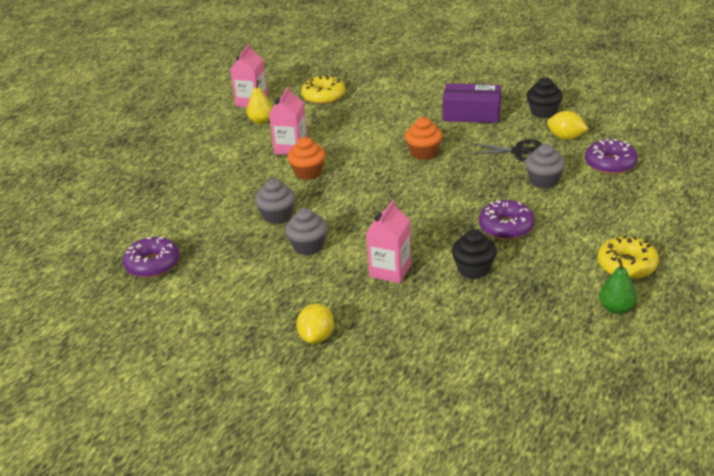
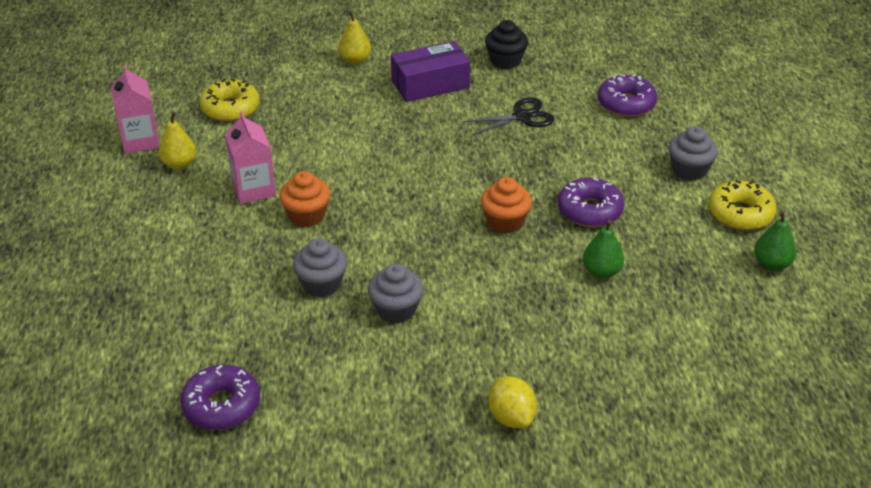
camera: 35 degrees left, 5 degrees up
pink carton [366,200,411,283] -> none
orange cupcake [405,117,442,160] -> orange cupcake moved to [481,177,532,233]
black cupcake [452,230,497,279] -> green pear [583,220,624,278]
grey cupcake [525,144,565,189] -> grey cupcake moved to [669,126,718,180]
yellow lemon [547,111,588,140] -> none
none -> yellow pear [338,11,371,64]

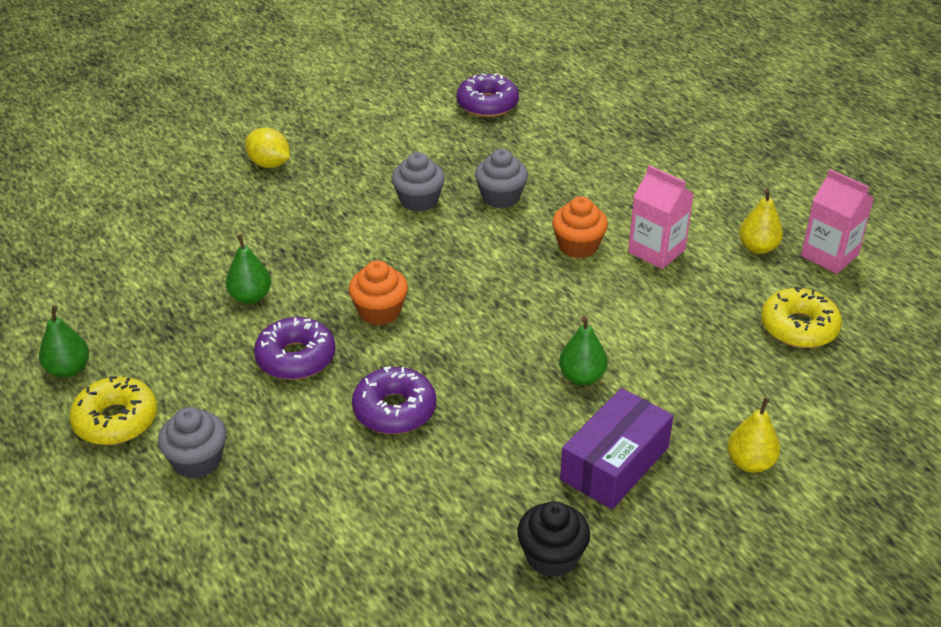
camera: 150 degrees right, 0 degrees up
black scissors [463,97,554,135] -> none
purple donut [598,74,657,117] -> purple donut moved to [352,366,436,434]
none -> green pear [559,316,608,385]

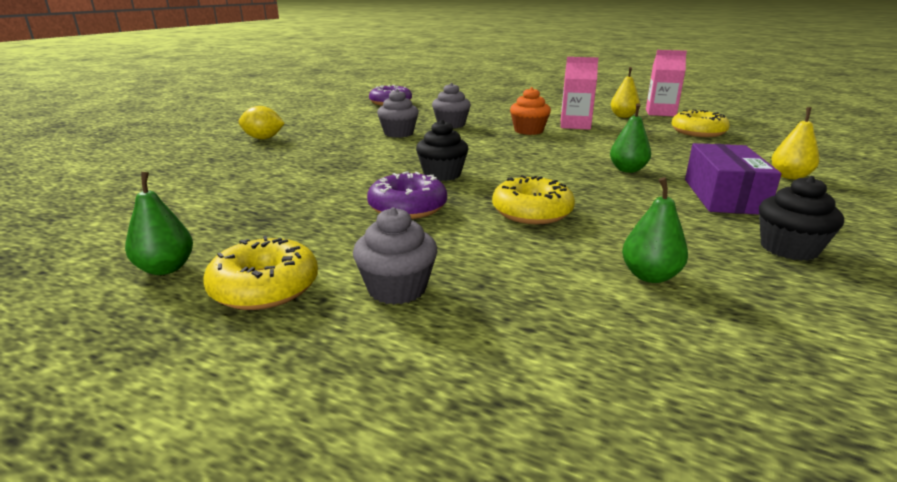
camera: 30 degrees left, 15 degrees down
green pear [226,234,271,304] -> green pear moved to [622,177,688,283]
orange cupcake [348,260,408,325] -> black cupcake [416,120,468,181]
purple donut [352,366,436,434] -> yellow donut [492,175,575,224]

